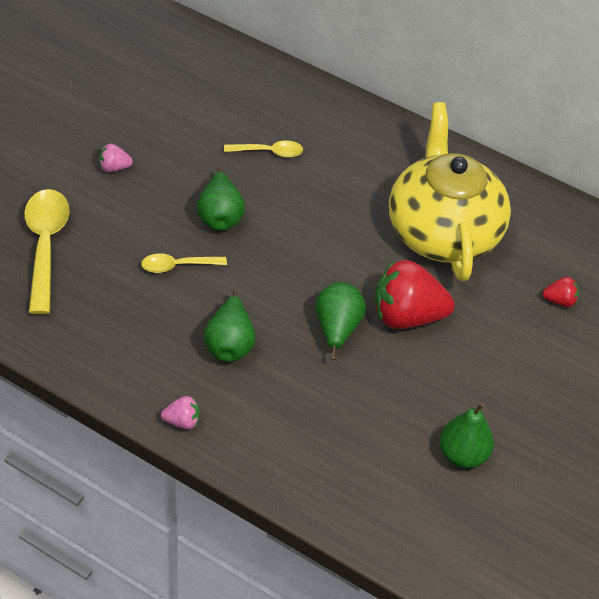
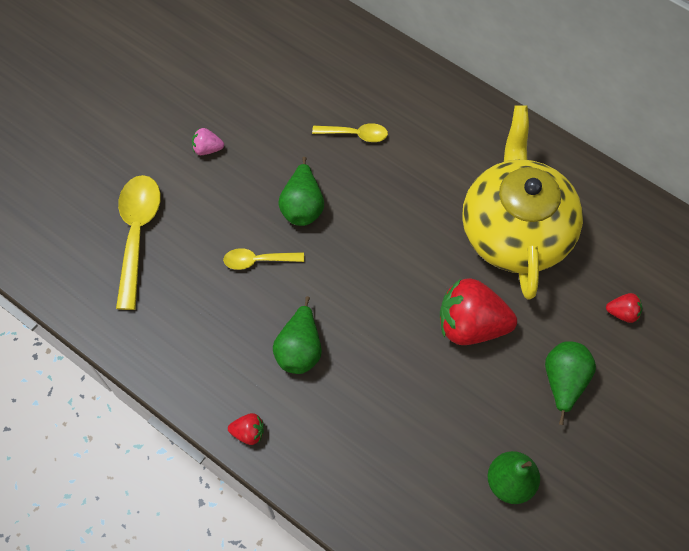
camera: 10 degrees right, 15 degrees up
pink strawberry [161,396,200,430] -> red strawberry [228,413,264,445]
green pear [315,282,366,360] -> green pear moved to [545,341,596,425]

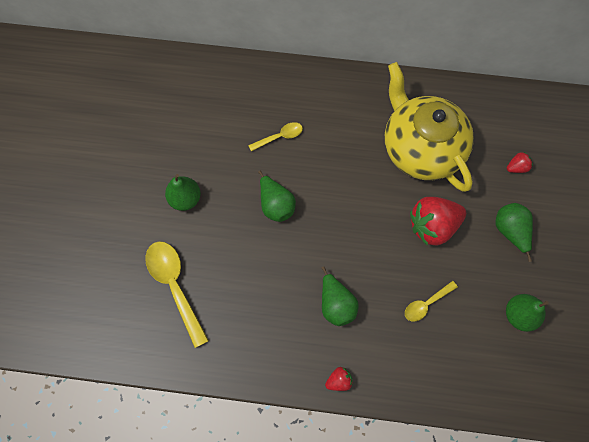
camera: 30 degrees left, 5 degrees up
pink strawberry [192,128,224,155] -> green pear [165,174,201,211]
yellow spoon [223,248,304,270] -> yellow spoon moved to [405,281,458,321]

